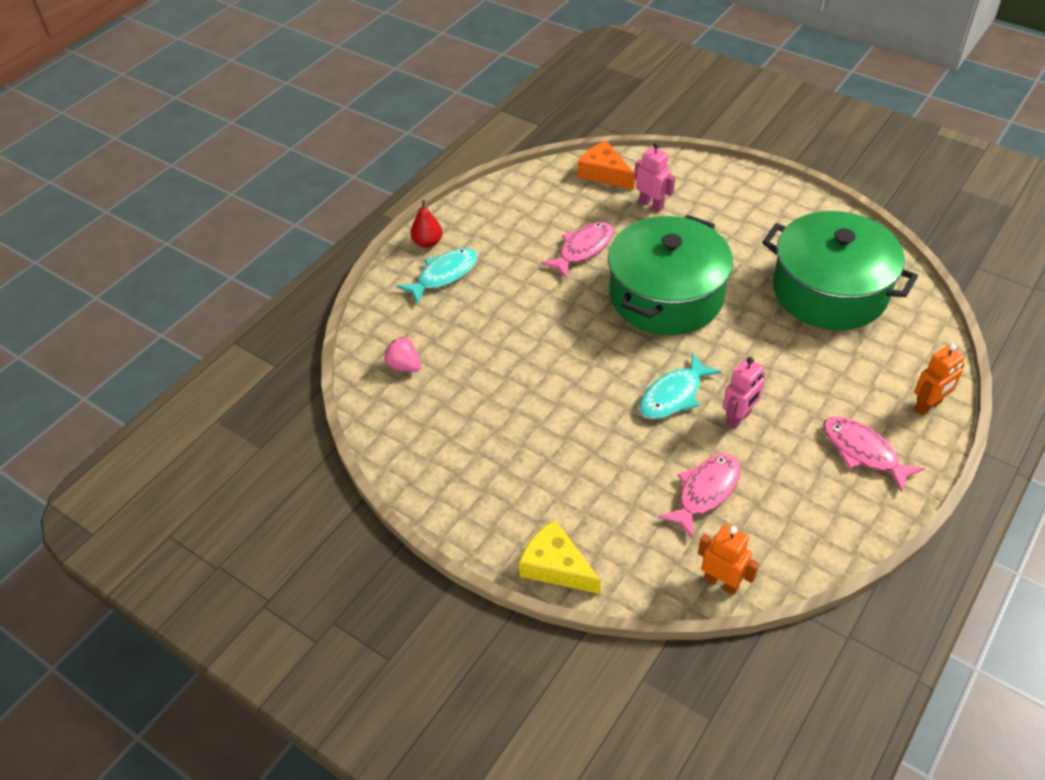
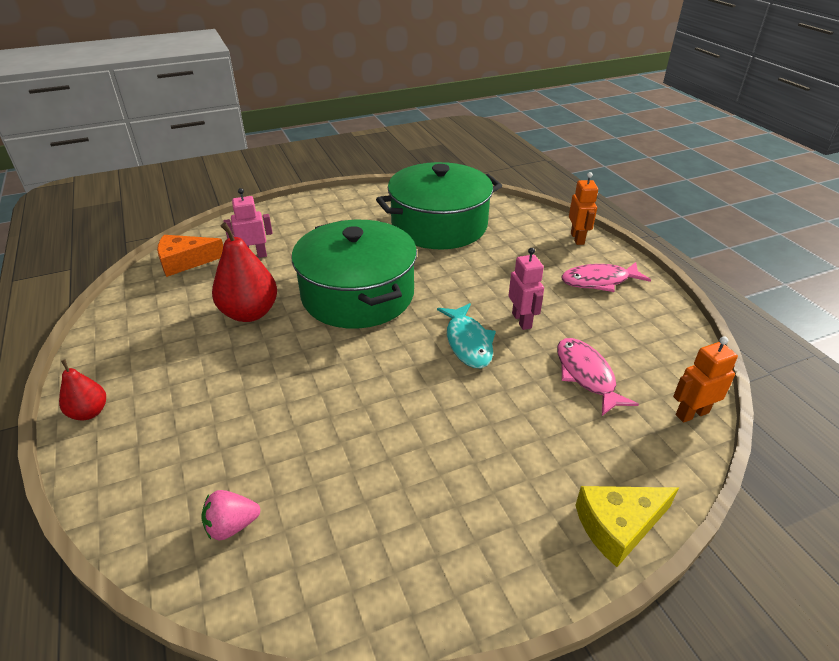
camera: 60 degrees left, 10 degrees down
turquoise fish [397,248,478,304] -> none
pink fish [541,222,614,278] -> red pear [212,222,277,322]

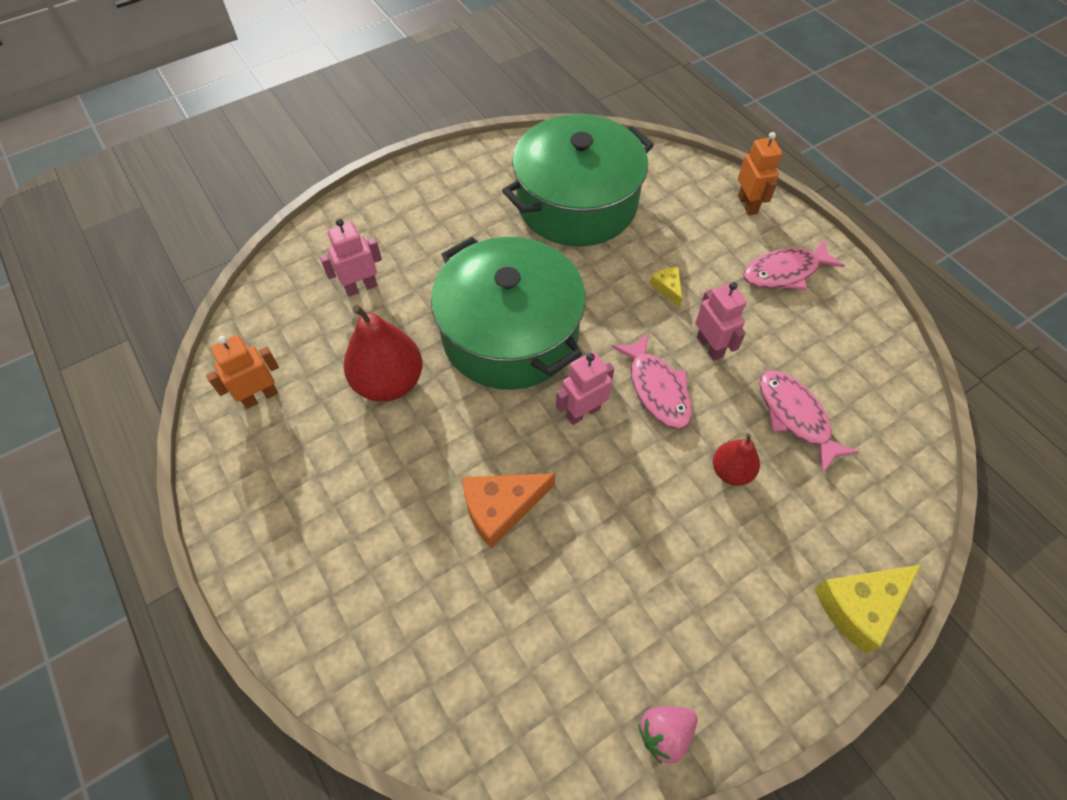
camera: 10 degrees left, 20 degrees up
red pear [59,359,106,420] -> red pear moved to [713,433,760,486]
orange cheese [157,235,223,277] -> orange cheese moved to [462,473,555,548]
pink strawberry [201,490,260,541] -> pink strawberry moved to [638,706,697,764]
turquoise fish [437,303,496,368] -> pink fish [611,333,692,429]
orange robot [673,336,738,423] -> orange robot moved to [206,335,279,409]
none -> pink robot [556,352,614,425]
none -> yellow cheese [650,267,682,307]

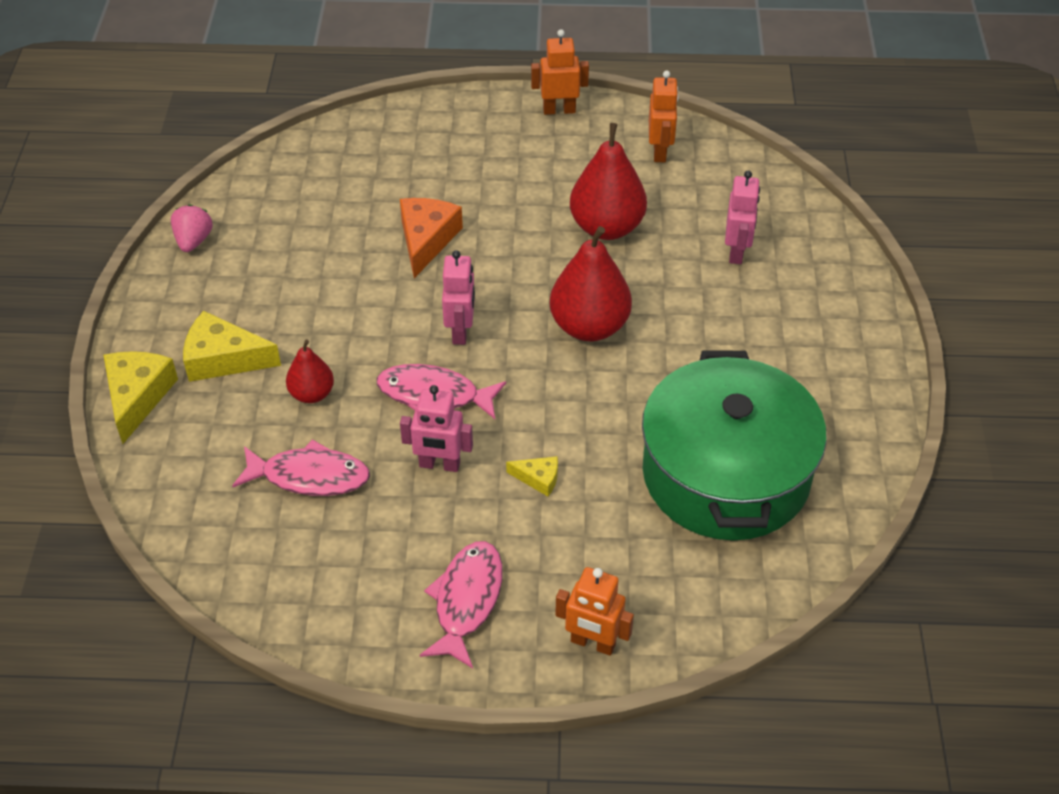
camera: 125 degrees right, 10 degrees down
green pot [431,237,586,390] -> red pear [550,226,632,341]
none -> yellow cheese [183,311,281,382]
none -> orange robot [531,29,589,115]

